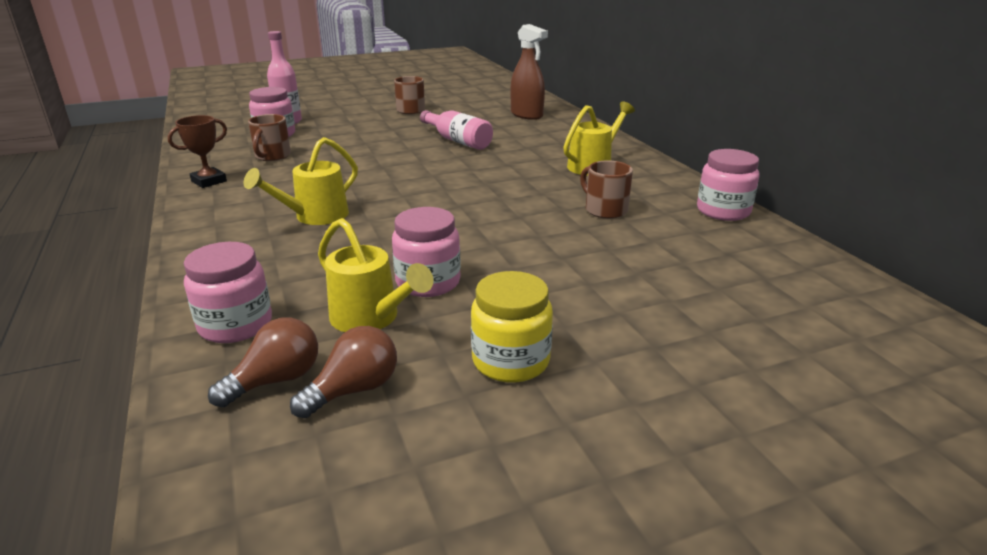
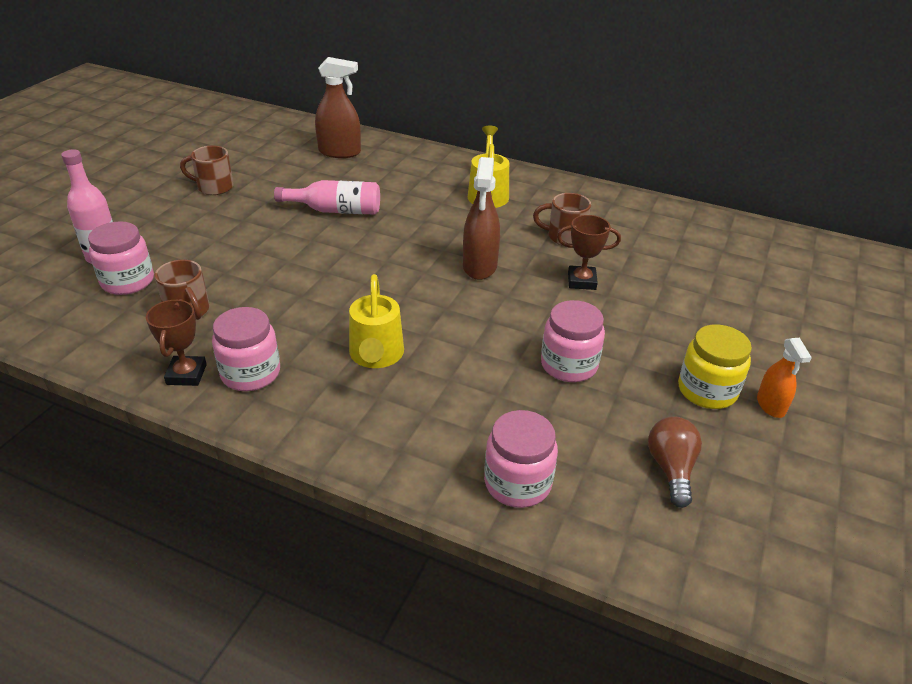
camera: 45 degrees left, 10 degrees up
brown light bulb [208,317,318,407] -> none
yellow watering can [318,218,433,332] -> none
pink jar [697,149,760,221] -> pink jar moved to [212,307,280,391]
none -> brown spray bottle [463,157,500,280]
none -> brown trophy [557,215,621,290]
none -> orange spray bottle [757,338,812,418]

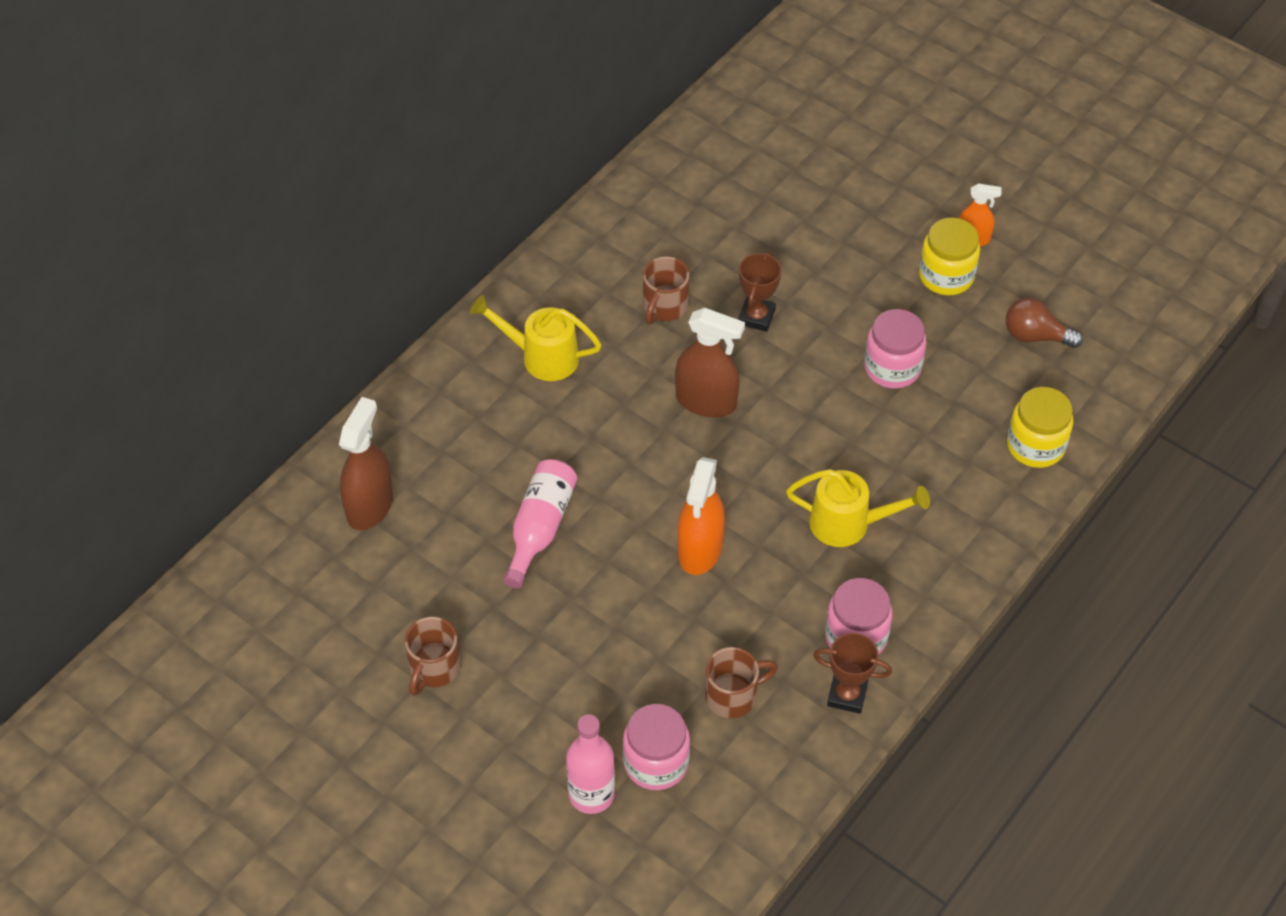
camera: 75 degrees left, 15 degrees up
pink jar [484,410,558,508] -> yellow jar [1007,387,1073,468]
none -> orange spray bottle [678,457,725,575]

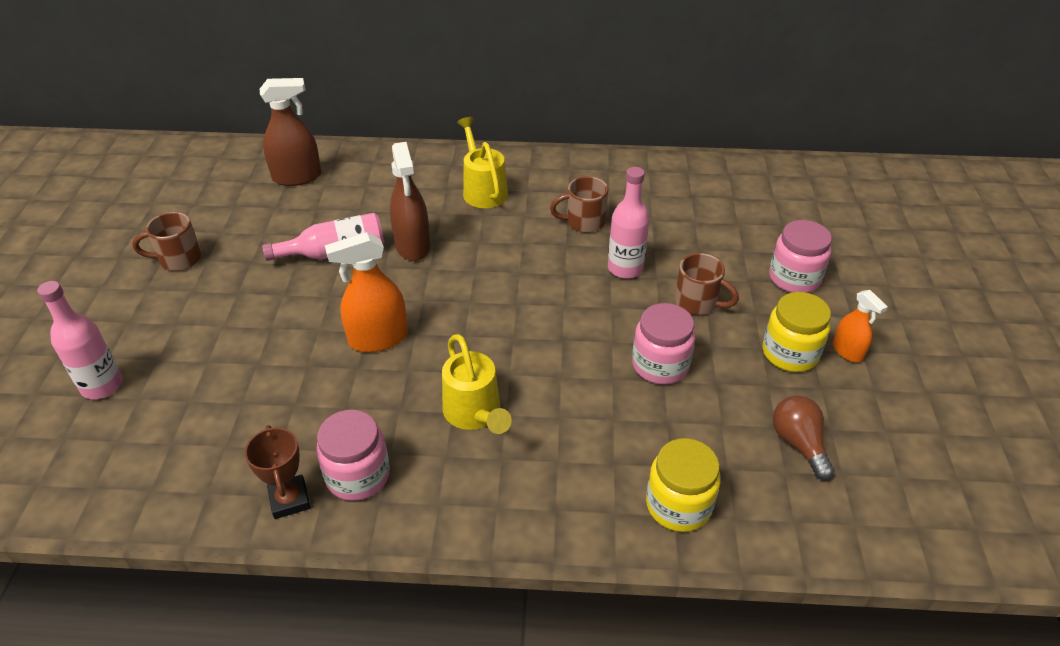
camera: 55 degrees right, 10 degrees down
pink jar [623,704,690,790] -> pink jar moved to [769,220,832,293]
brown spray bottle [675,308,745,417] -> brown spray bottle moved to [390,142,430,261]
brown mug [705,647,778,718] -> brown mug moved to [675,253,739,315]
brown trophy [738,251,781,332] -> pink bottle [608,167,650,279]

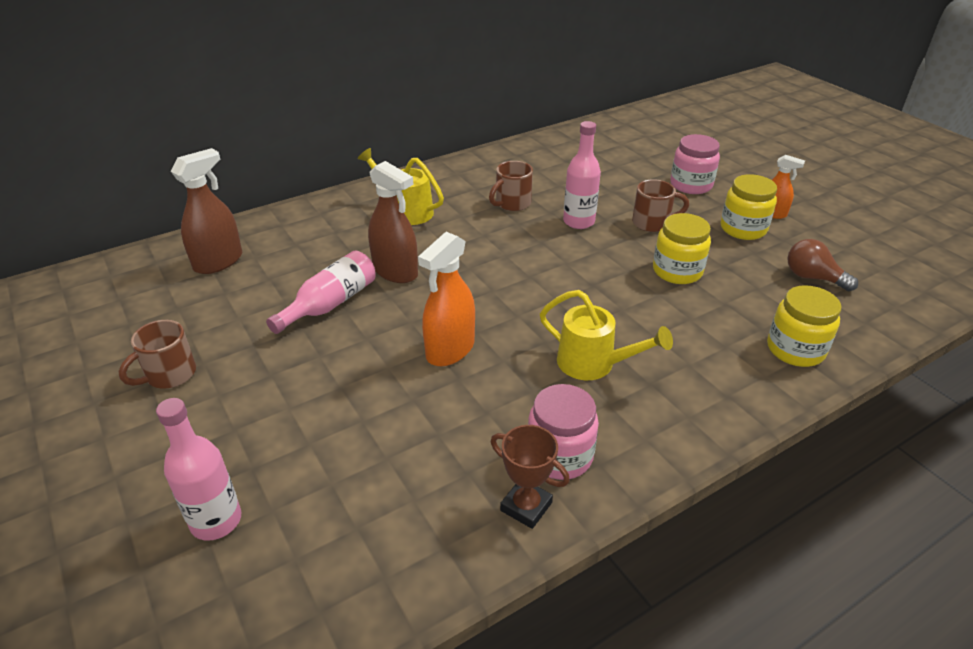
camera: 35 degrees left, 5 degrees down
pink jar [632,303,696,385] -> yellow jar [653,213,711,284]

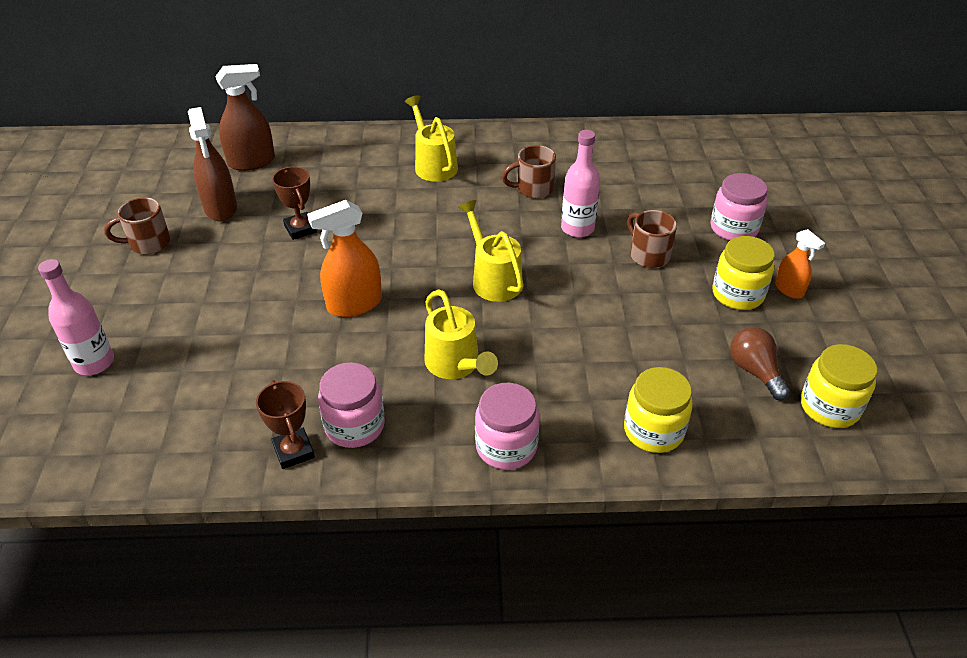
camera: 30 degrees right, 5 degrees up
pink bottle [266,251,375,334] -> brown trophy [272,167,317,240]
brown spray bottle [368,161,418,283] -> brown spray bottle moved to [188,107,237,222]
brown mug [632,179,689,232] -> brown mug turned 150 degrees counterclockwise [627,210,677,268]
yellow jar [653,213,711,284] -> yellow jar moved to [801,344,877,428]
none -> yellow watering can [458,200,524,302]
none -> pink jar [475,383,540,470]

